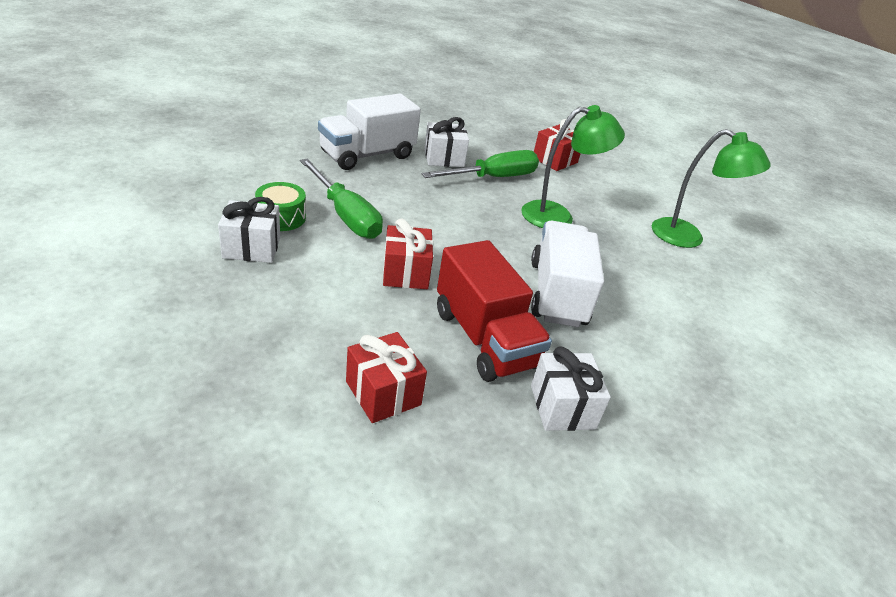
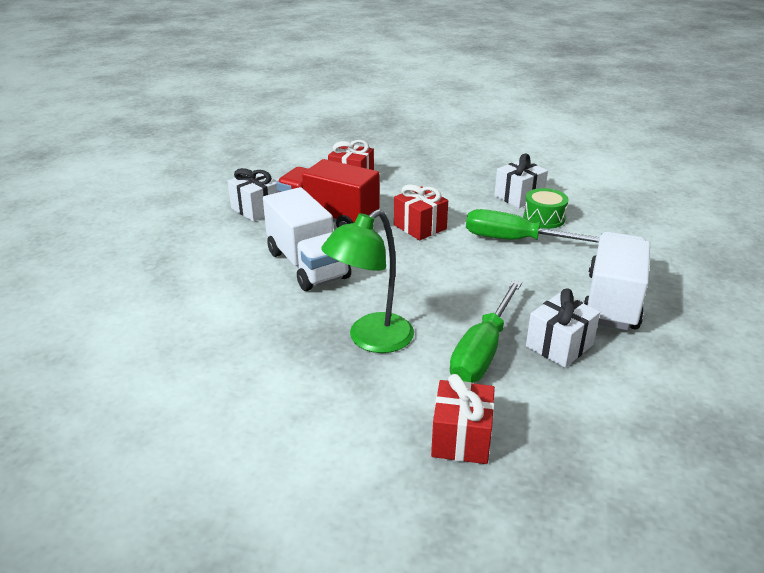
camera: 150 degrees right, 5 degrees down
green lamp [652,129,771,248] -> none

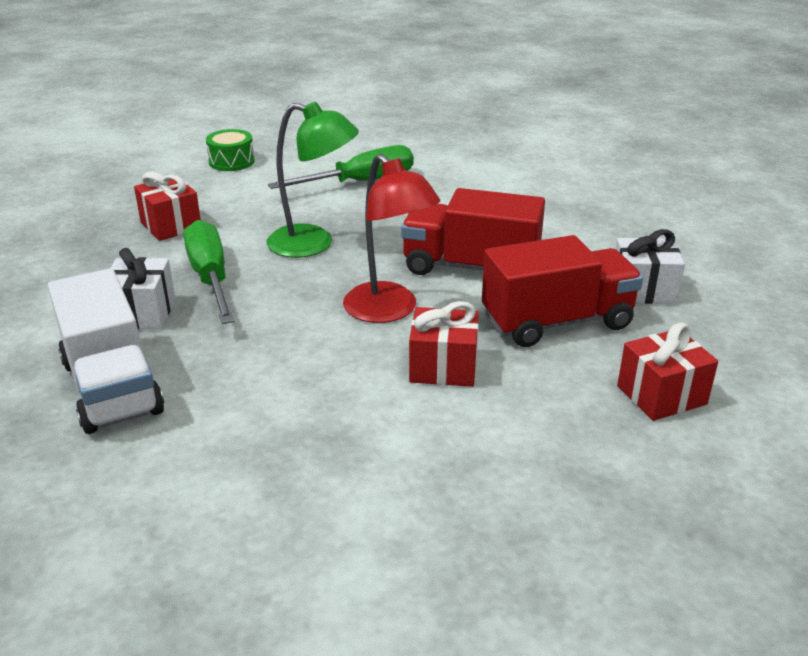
camera: 135 degrees right, 0 degrees up
white truck [263,187,351,291] -> red truck [401,188,545,275]
green lamp [321,209,414,353] -> green lamp turned 105 degrees clockwise [267,102,359,258]
green screwdriver [466,209,600,243] -> green screwdriver moved to [268,145,414,189]
white gift [494,154,548,208] -> none
green drum [523,188,569,229] -> green drum moved to [206,129,255,171]
none -> red lamp [343,153,440,323]

